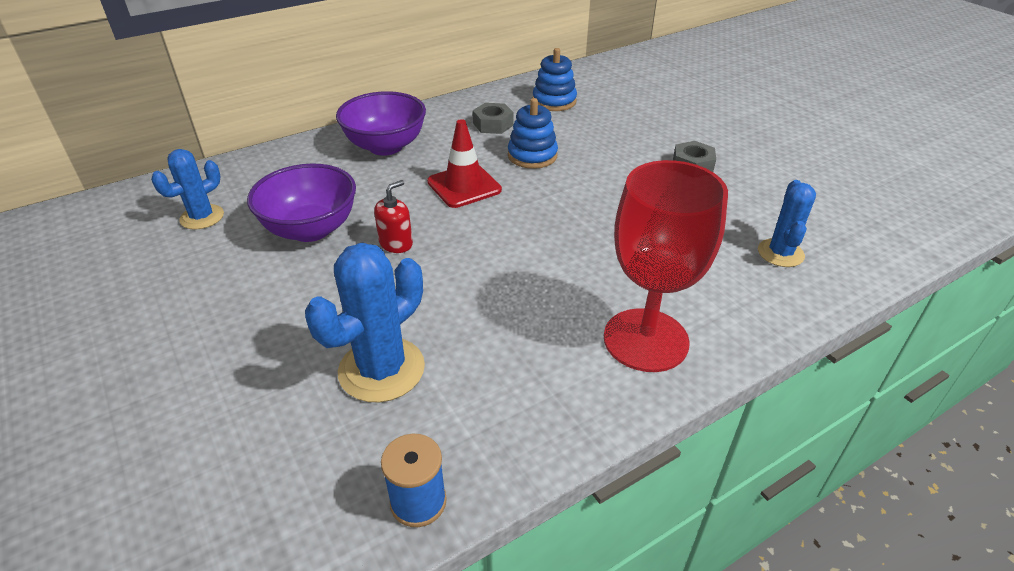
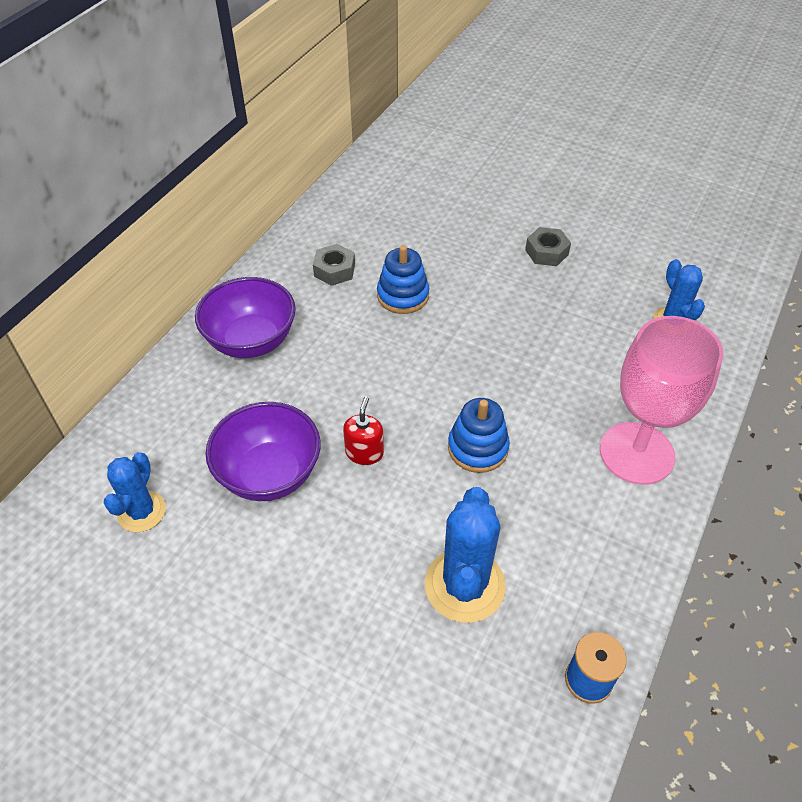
camera: 30 degrees left, 10 degrees up
red traffic cone [427,119,502,208] -> none
blue stacking toy [533,48,577,111] -> blue stacking toy moved to [448,398,510,473]
red goblet [604,160,728,372] -> pink goblet [600,316,724,485]

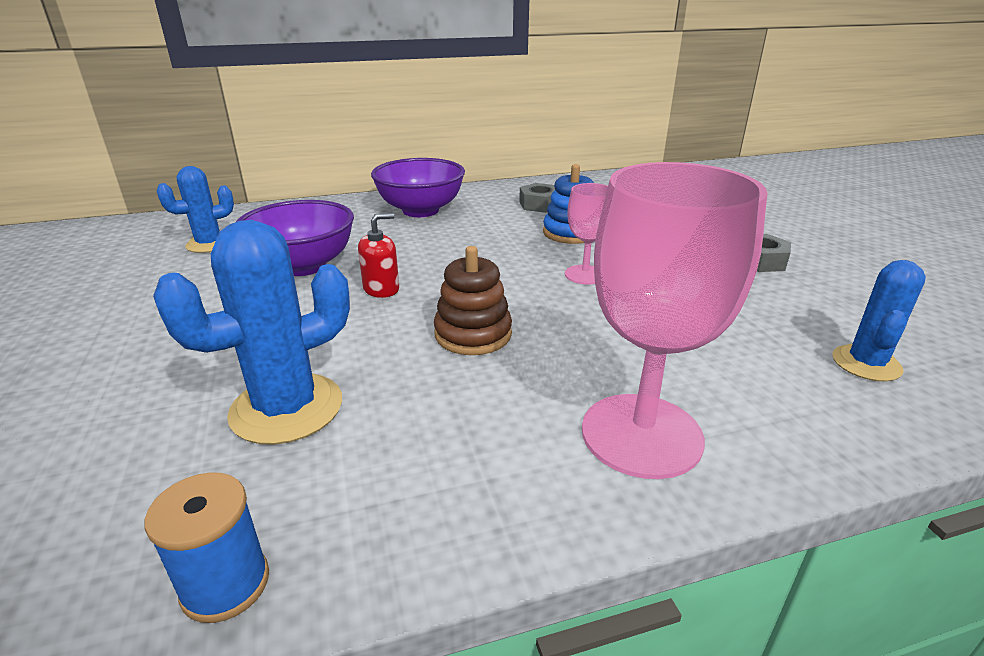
camera: 45 degrees right, 20 degrees down
blue stacking toy [448,398,510,473] -> brown stacking toy [434,246,512,355]
none -> pink goblet [565,183,608,285]

